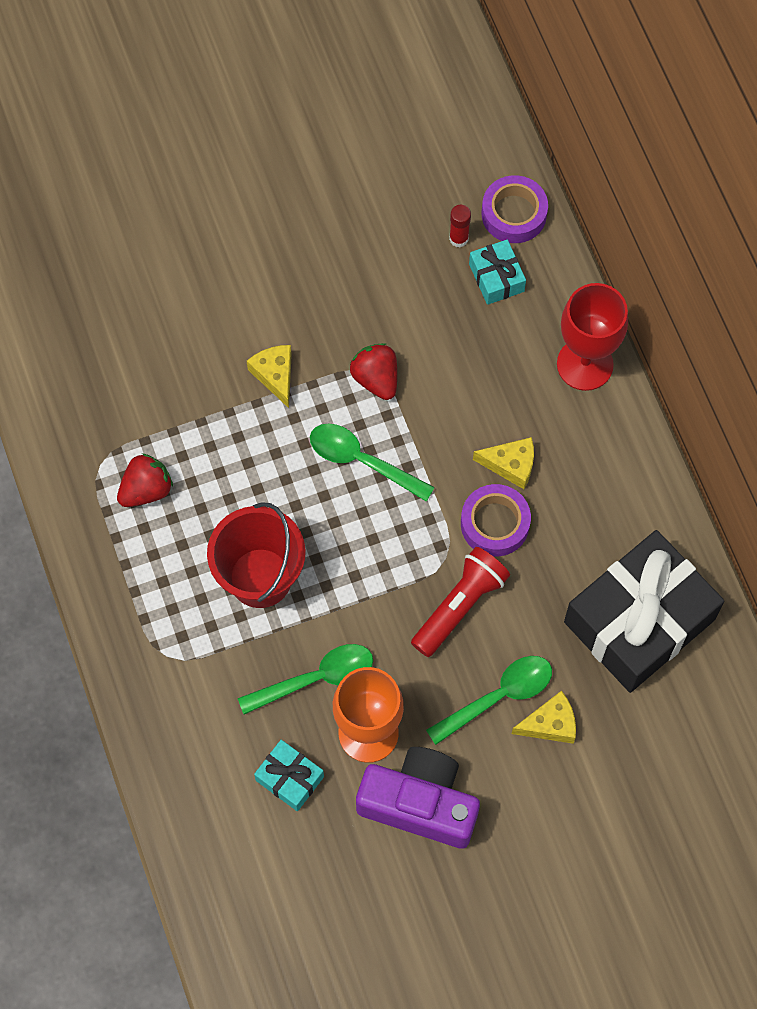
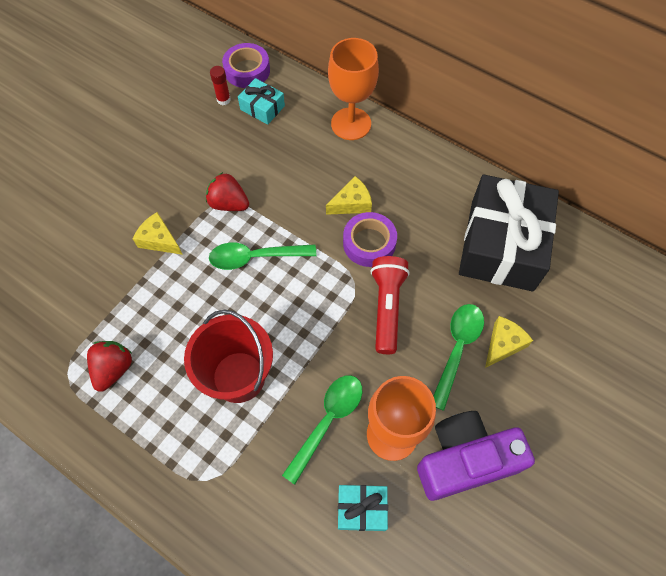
camera: 35 degrees left, 5 degrees down
red goblet [557,283,628,391] -> orange goblet [328,38,379,140]

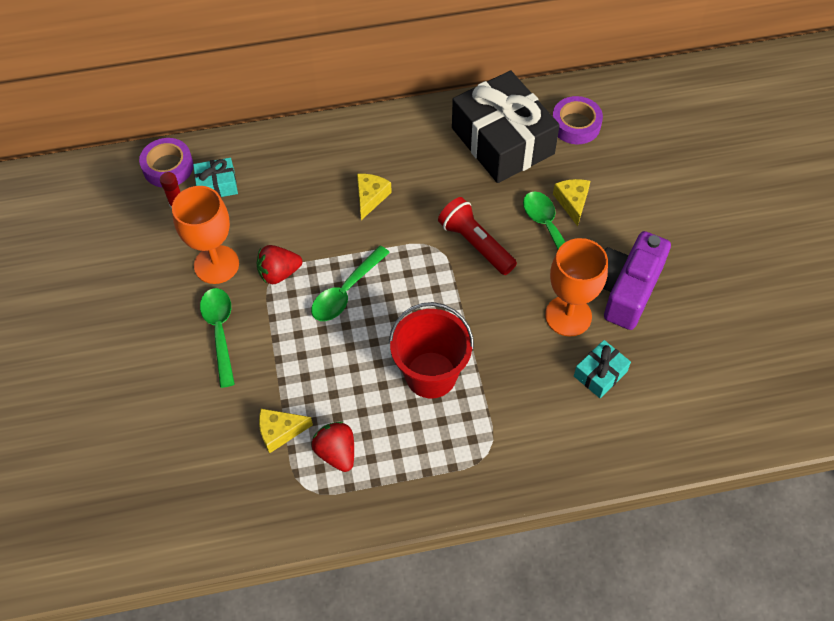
camera: 45 degrees left, 5 degrees down
yellow cheese [133,212,183,255] -> yellow cheese moved to [259,409,313,453]
green spoon [282,375,363,485] -> green spoon moved to [200,288,235,388]
orange goblet [328,38,379,140] -> orange goblet moved to [172,186,239,284]
purple tape [343,212,397,267] -> purple tape moved to [553,96,603,144]

